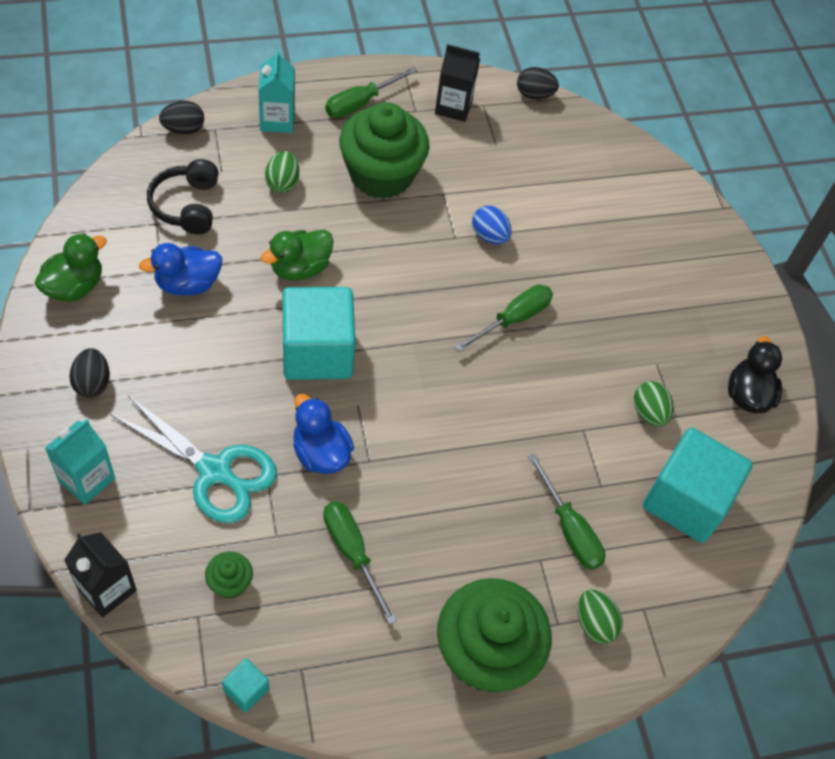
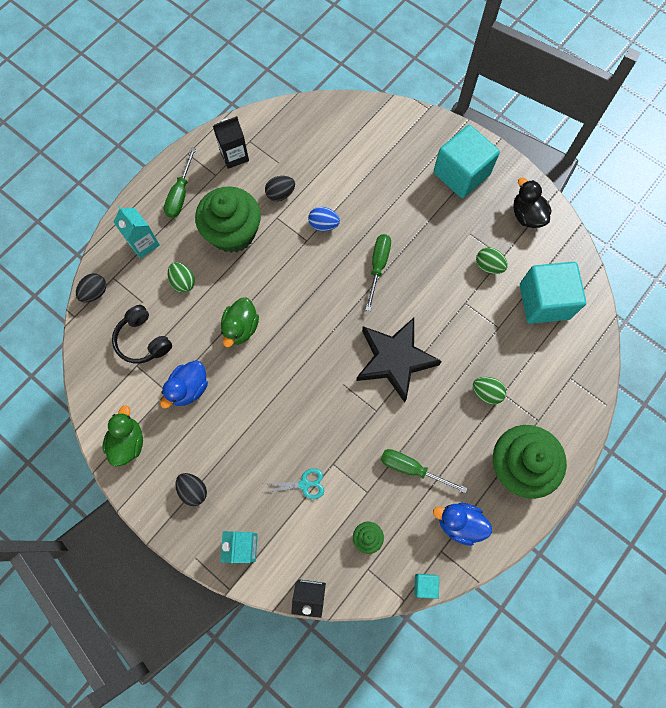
camera: 30 degrees left, 15 degrees up
turquoise scissors [110,396,277,524] -> turquoise scissors [262,468,324,499], size x0.51
turquoise cube [282,287,356,380] -> turquoise cube moved to [433,125,500,198]
blue duck [293,394,354,474] -> blue duck moved to [433,503,492,546]
black egg [517,67,559,99] -> black egg moved to [265,176,295,201]
green screwdriver [528,453,605,570] -> none
green egg [578,589,623,644] -> green egg moved to [473,377,506,405]
none -> black star [356,318,442,403]

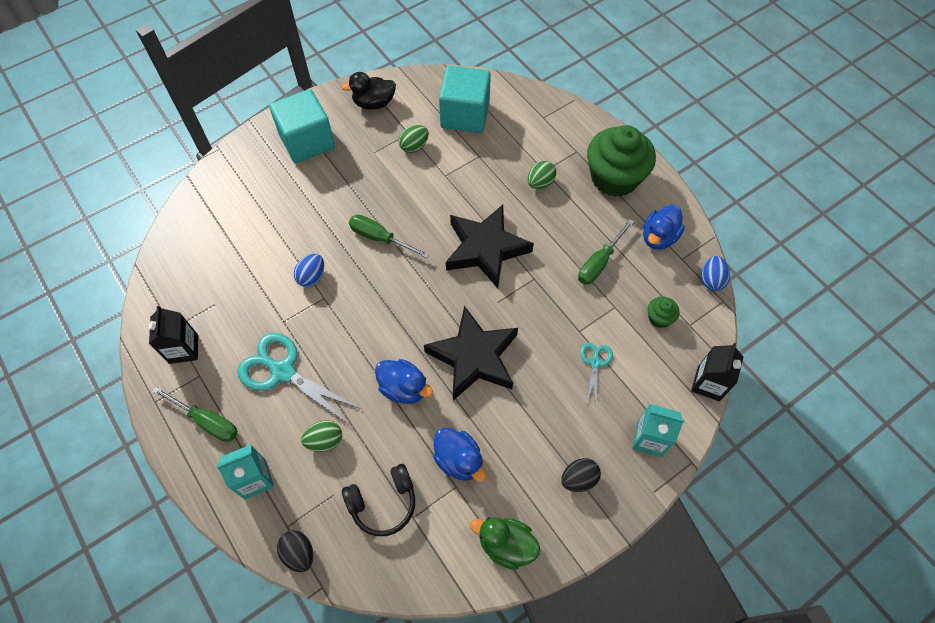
camera: 75 degrees left, 10 degrees down
green cupcake [195,186,261,253] -> turquoise scissors [237,333,361,424]
green duck [221,297,259,347] -> blue duck [375,359,433,404]
black egg [265,176,295,201] -> none
turquoise cube [415,574,439,599] -> blue egg [702,256,730,291]
none -> black star [424,306,518,400]

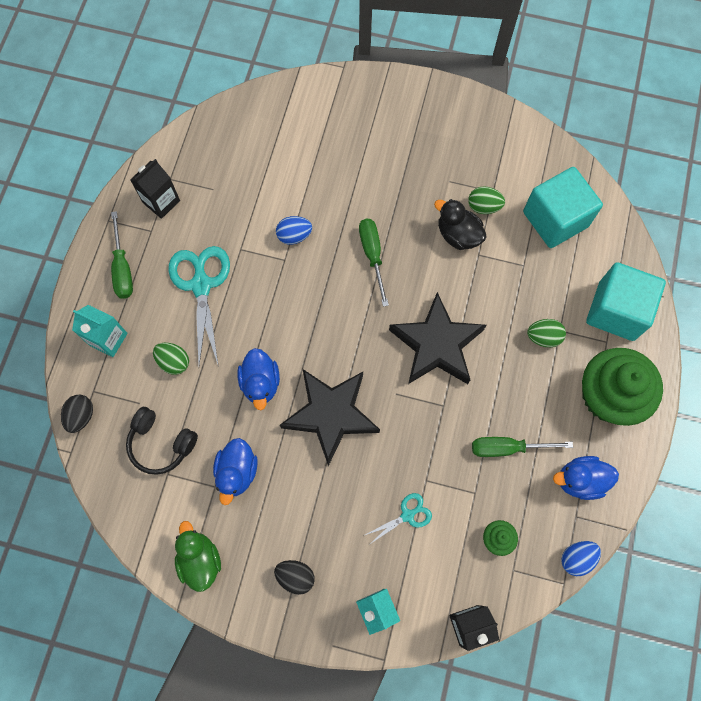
camera: 50 degrees right, 10 degrees up
turquoise cube [269,89,335,163] -> turquoise cube moved to [586,262,666,341]
black duck [341,72,396,110] -> black duck moved to [434,199,487,250]

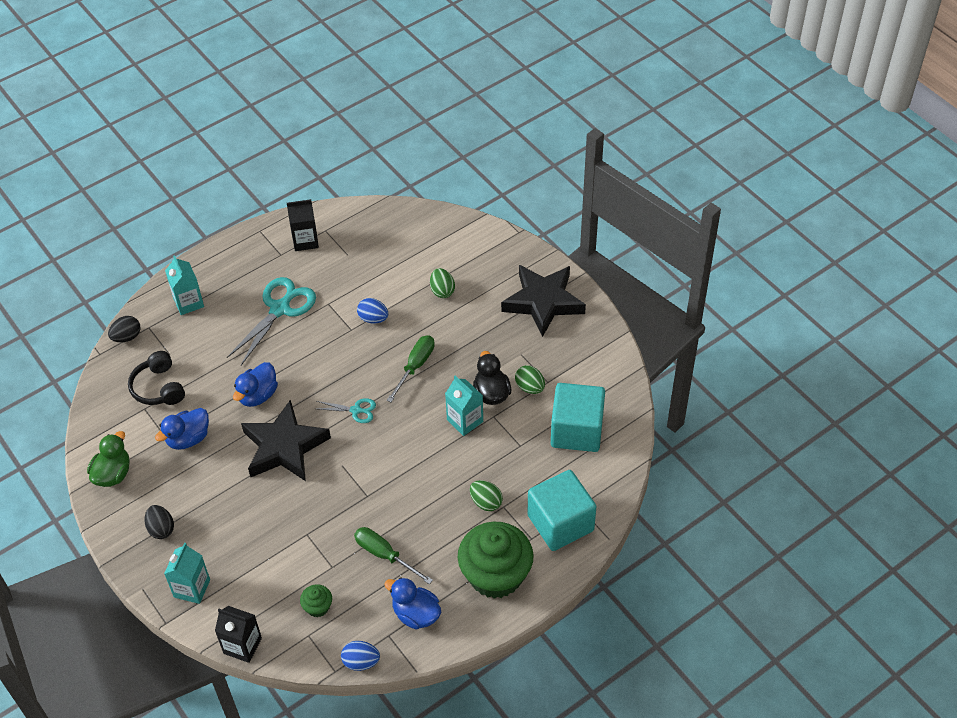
camera: 40 degrees right, 20 degrees down
green screwdriver [111,211,133,299] -> none
green egg [153,343,189,375] -> green egg moved to [430,268,455,298]
turquoise scissors [363,493,432,544] -> turquoise scissors moved to [317,398,376,423]
black star [389,292,486,384] -> black star moved to [501,265,586,337]
none -> turquoise carton [445,375,483,436]

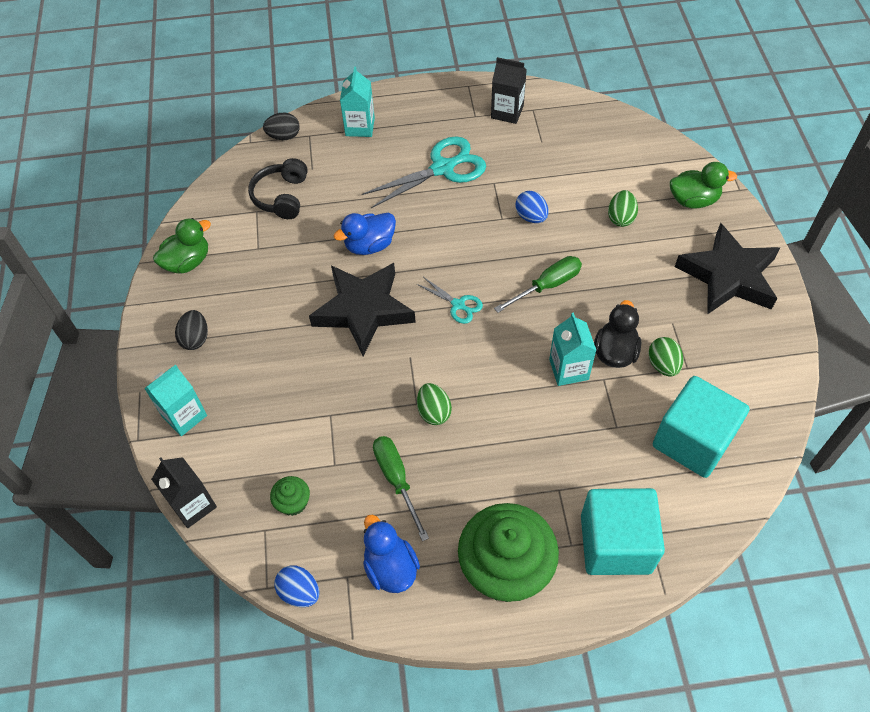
camera: 30 degrees right, 5 degrees up
blue duck [155,408,209,450] -> none
green egg [470,480,503,511] -> green egg moved to [417,383,452,425]
none -> green duck [670,162,737,209]

